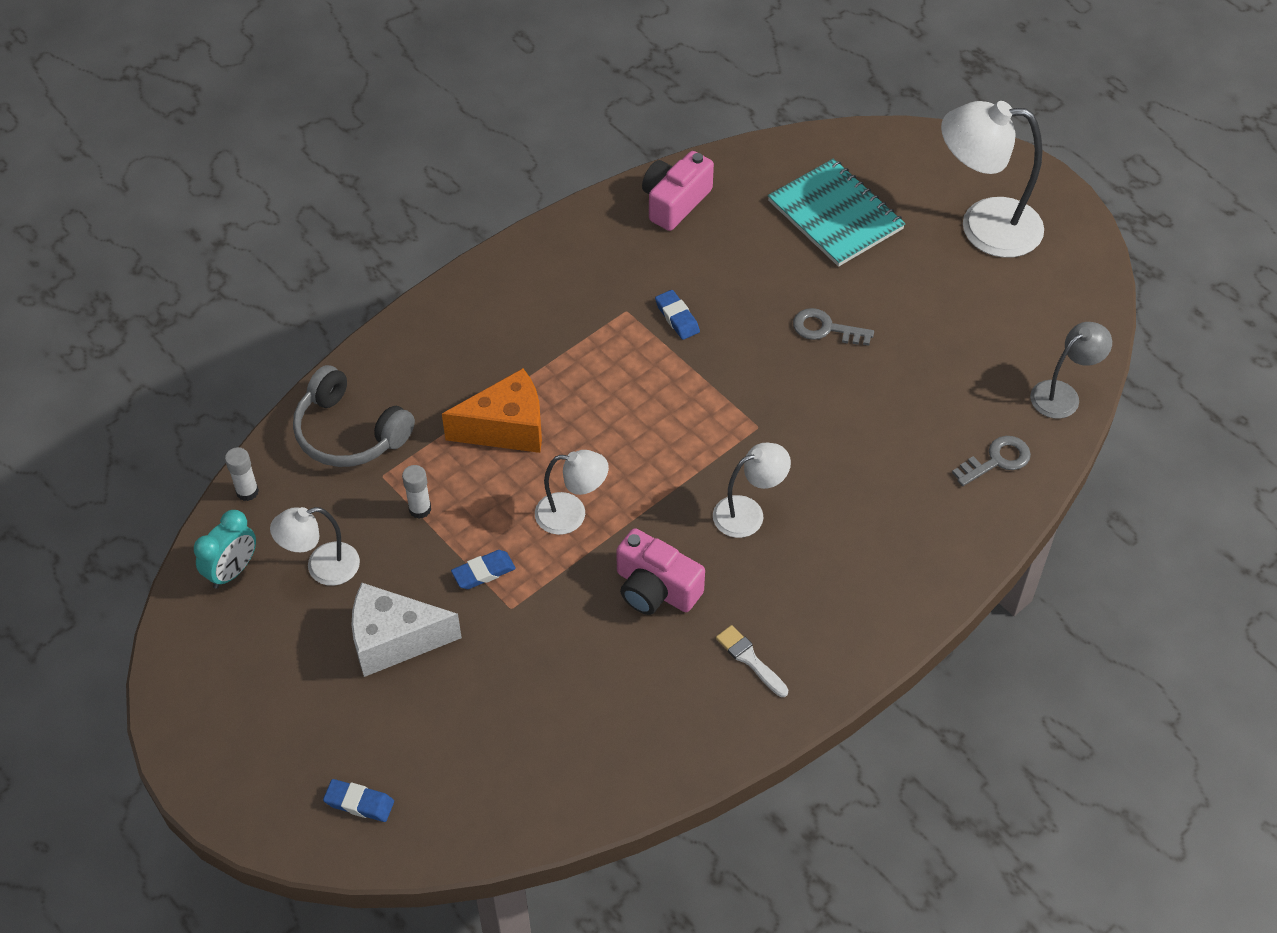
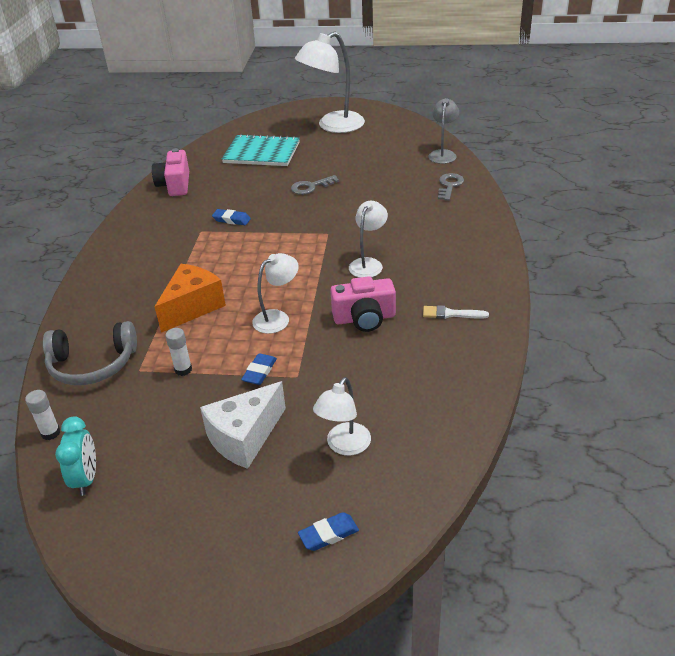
camera: 40 degrees left, 15 degrees down
white lamp [270,507,360,586] -> white lamp moved to [313,377,371,456]

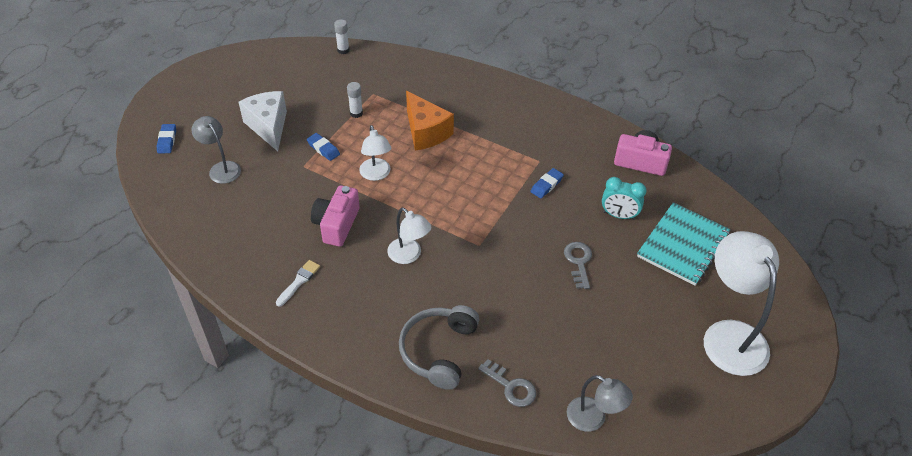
camera: 110 degrees right, 10 degrees up
grey headphones [43,321,137,385] -> grey headphones moved to [399,305,480,390]
turquoise clock [55,417,96,496] -> turquoise clock moved to [602,177,646,220]
white lamp [313,377,371,456] -> grey lamp [192,116,241,184]

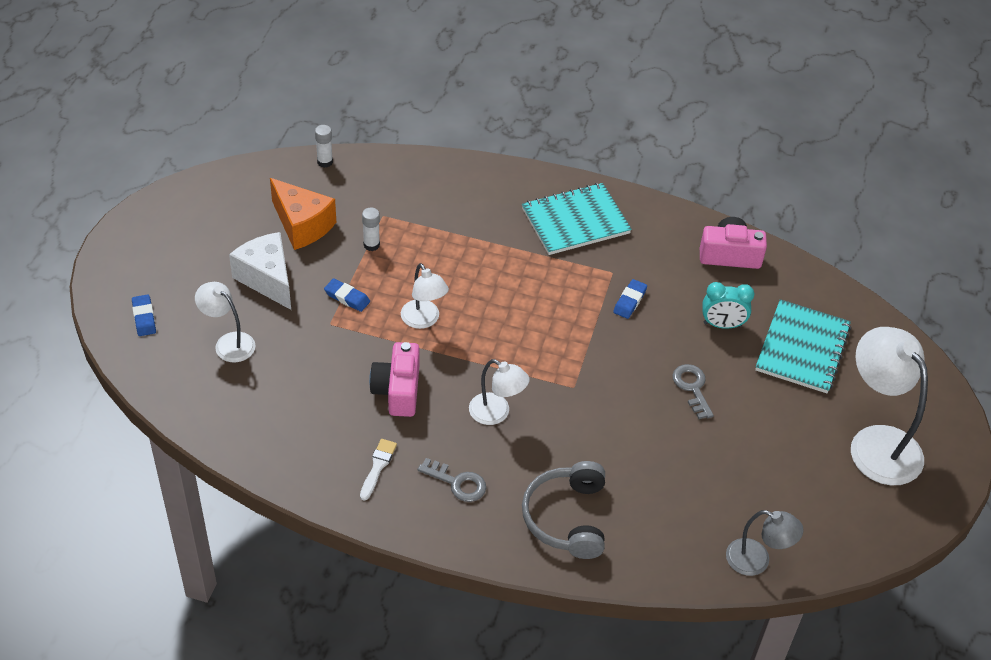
camera: 15 degrees left, 0 degrees up
grey lamp [192,116,241,184] -> white lamp [195,282,255,362]
orange cheese [406,91,454,151] -> orange cheese moved to [270,178,336,250]
grey key [478,359,536,407] -> grey key moved to [417,458,486,502]
none -> turquoise notebook [522,183,632,255]

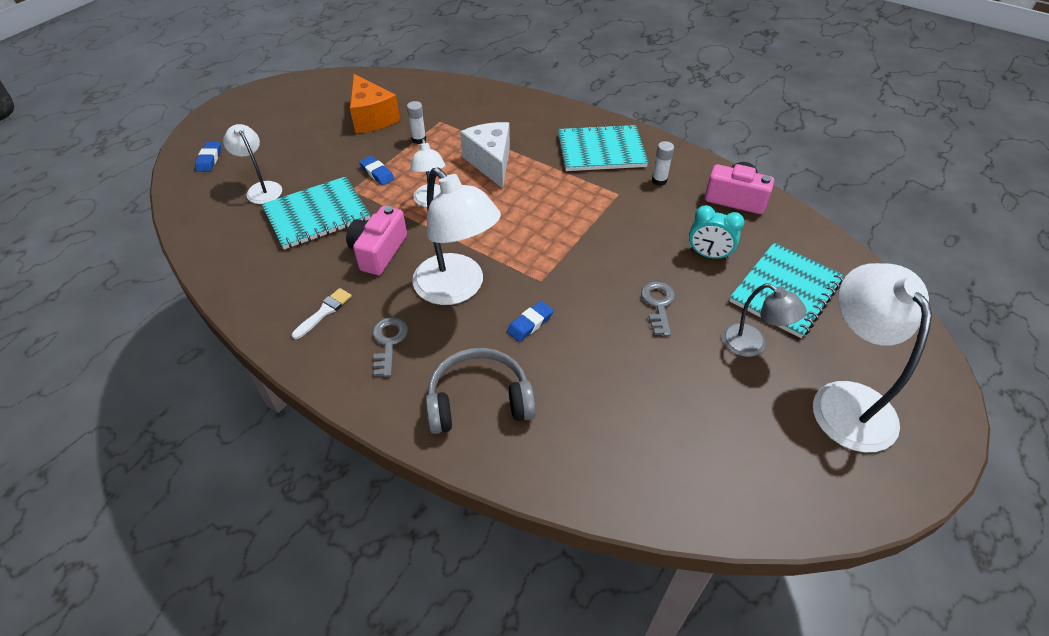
camera: 20 degrees right, 0 degrees up
white cheese [229,232,291,310] -> white cheese moved to [460,122,510,189]
white glue stick [315,125,333,168] -> white glue stick moved to [652,141,674,186]
grey key [417,458,486,502] -> grey key turned 135 degrees counterclockwise [372,317,408,377]
white lamp [469,359,530,425] -> white lamp [412,167,501,305], size x1.79
grey headphones [522,461,605,559] -> grey headphones turned 60 degrees clockwise [425,348,536,434]
blue eraser [613,279,647,319] -> blue eraser moved to [507,301,553,342]
grey lamp [726,510,804,576] -> grey lamp moved to [722,284,806,357]
none -> turquoise notebook [261,176,370,249]

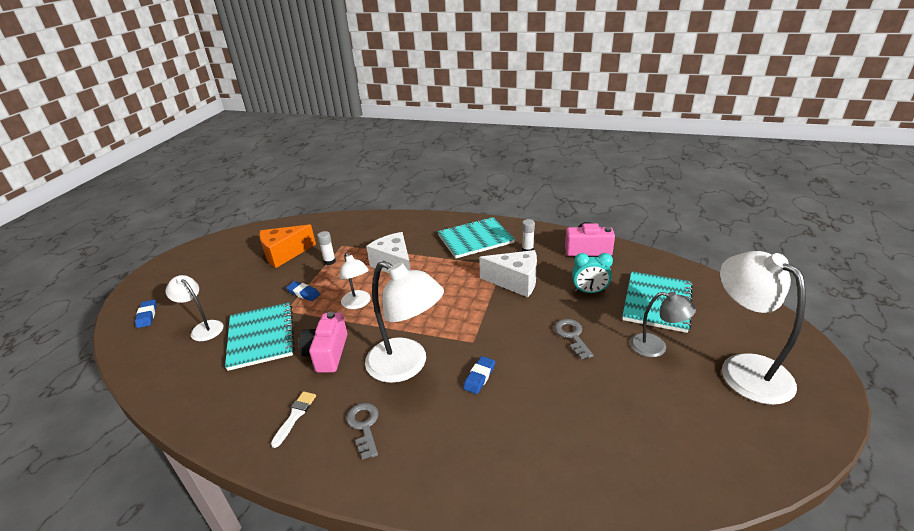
camera: 15 degrees left, 15 degrees down
turquoise notebook [261,176,370,249] -> turquoise notebook turned 60 degrees counterclockwise [225,302,295,371]
orange cheese [350,74,400,133] -> orange cheese turned 105 degrees clockwise [259,224,316,268]
grey headphones [425,348,536,434] -> none
none -> white cheese [479,250,537,297]

